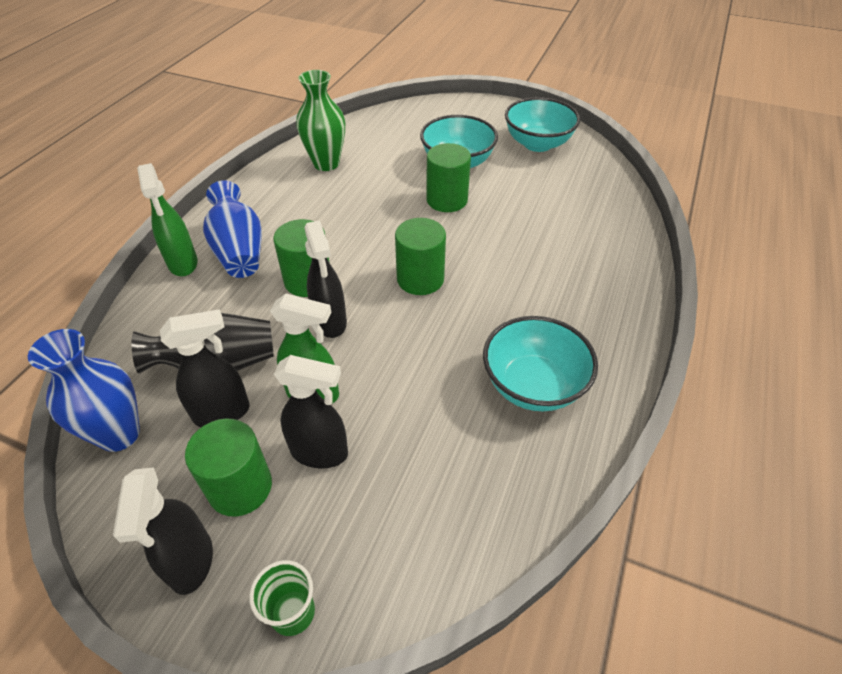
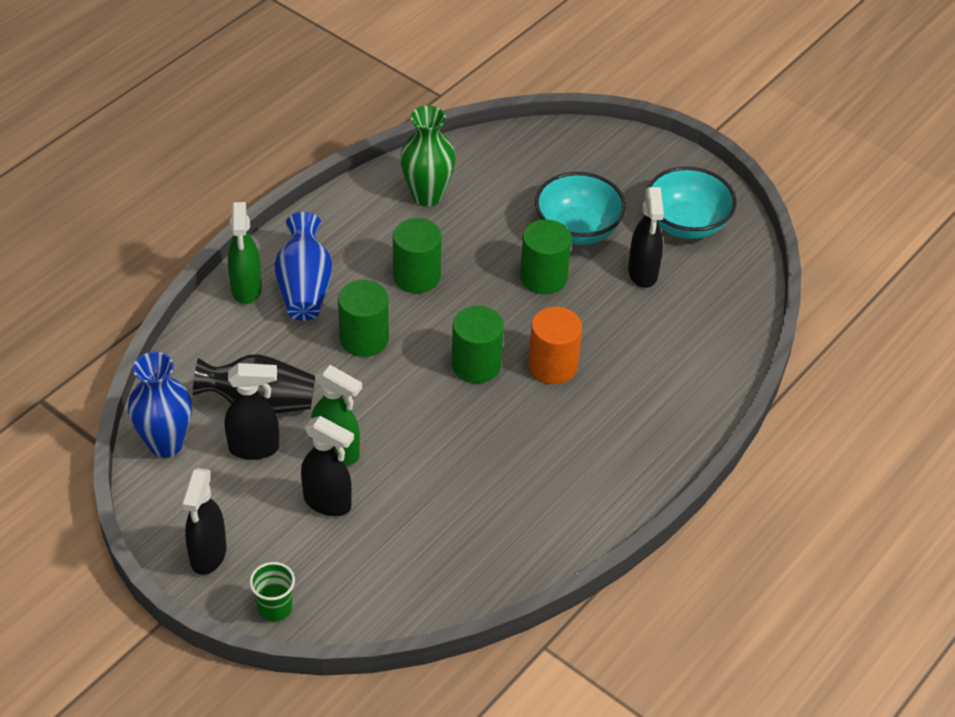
camera: 15 degrees right, 0 degrees up
green cylinder [185,419,272,517] -> green cylinder moved to [393,218,442,293]
black spray bottle [305,220,347,338] -> black spray bottle moved to [628,187,664,288]
turquoise bowl [483,316,598,411] -> none
none -> orange cylinder [528,307,582,384]

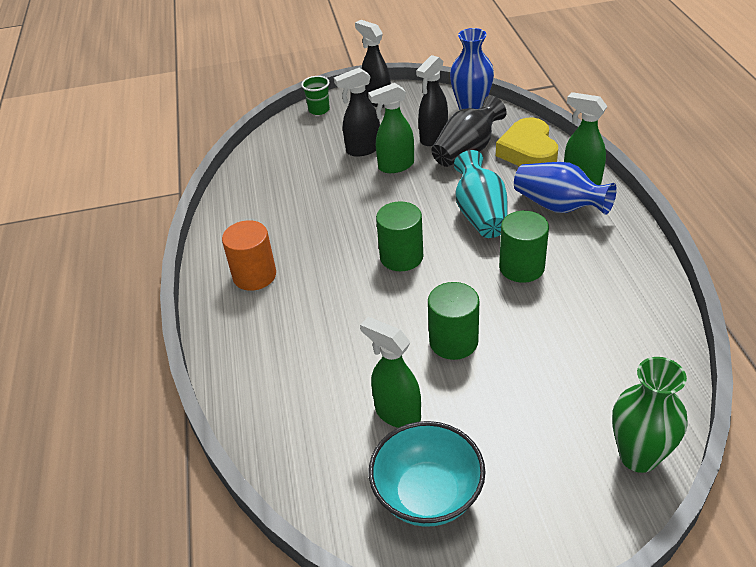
camera: 135 degrees right, 5 degrees down
green cylinder [338,280,389,357] -> turquoise vase [454,150,508,238]
green vase [400,106,456,207] -> green vase moved to [612,357,687,473]
orange cylinder [528,307,582,384] -> orange cylinder moved to [222,220,276,291]
turquoise bowl [535,172,626,245] -> none
black spray bottle [628,187,664,288] -> green spray bottle [360,317,421,428]
none -> yellow heart [496,118,558,166]

